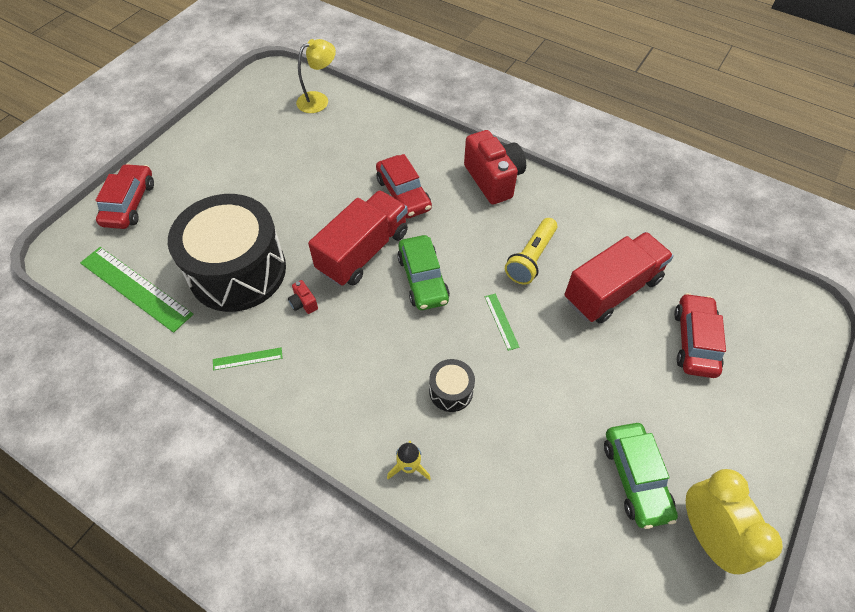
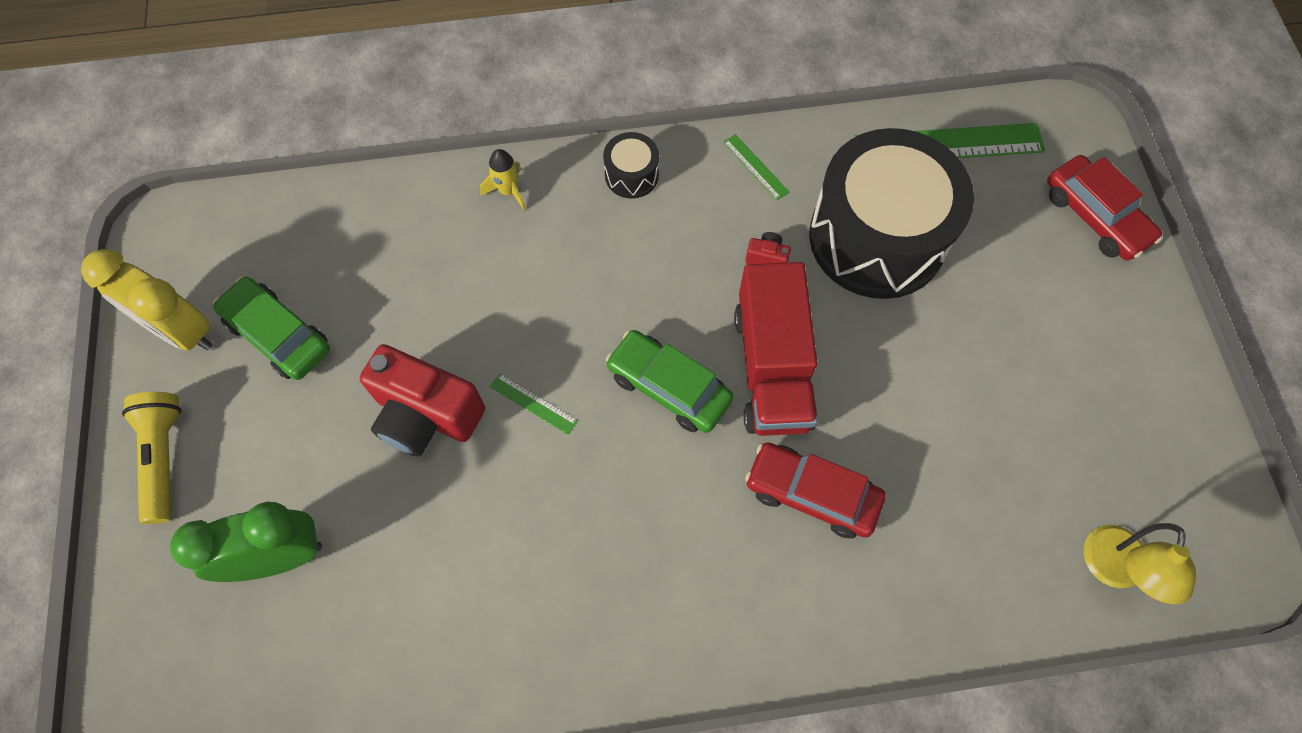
camera: 140 degrees right, 10 degrees up
green ruler [213,348,282,370] -> green ruler turned 75 degrees counterclockwise [723,134,789,200]
black drum [429,359,475,412] -> black drum moved to [603,132,659,199]
red camera [464,130,526,204] -> red camera moved to [360,344,485,457]
yellow flashlight [505,218,558,285] -> yellow flashlight moved to [122,392,181,524]
red truck [565,232,674,324] -> none
red car [674,293,726,378] -> green clock [170,502,322,582]

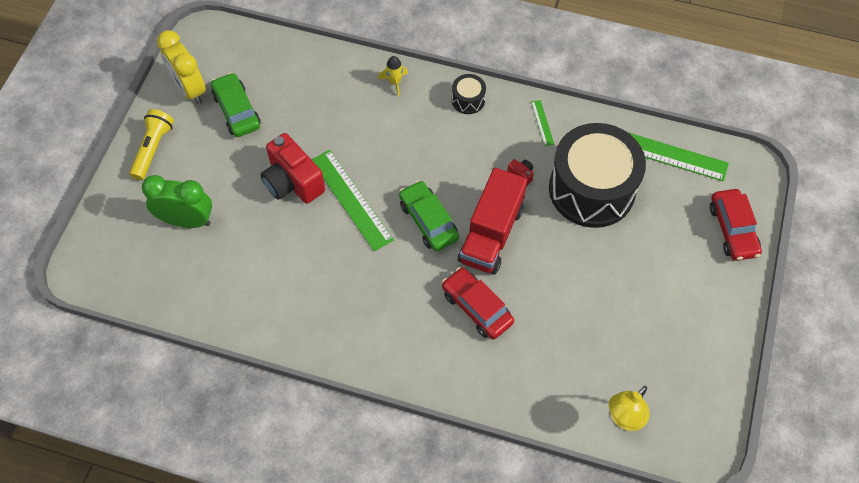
camera: 25 degrees right, 5 degrees down
green ruler [490,373,578,435] -> green ruler [311,150,394,251], size x2.19

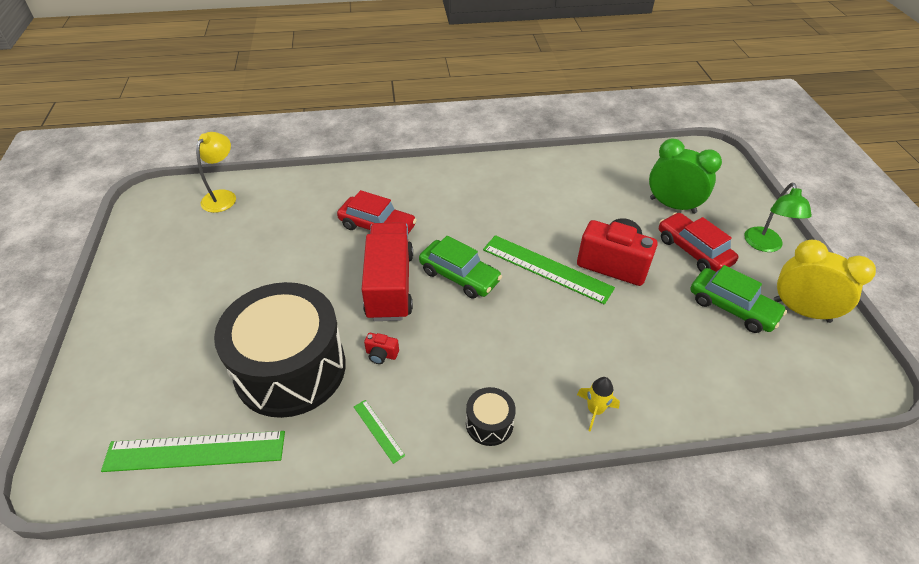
camera: 155 degrees right, 15 degrees down
yellow flashlight [129,109,174,180] -> green lamp [744,183,812,252]
green clock [142,175,212,228] -> green clock turned 135 degrees counterclockwise [649,139,722,214]
red car [710,189,762,261] -> red car moved to [659,212,738,272]

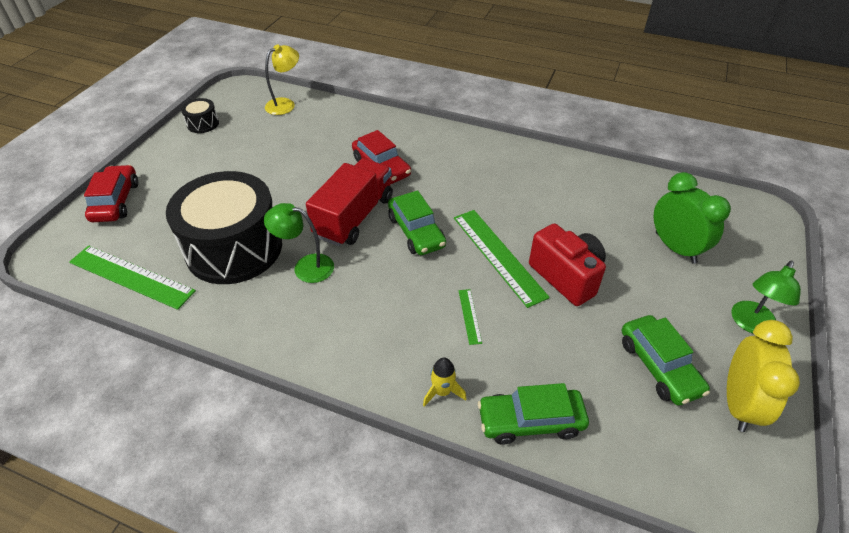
camera: 30 degrees right, 0 degrees up
green ruler [354,400,406,464] -> green ruler moved to [459,289,482,345]
red camera [364,333,399,364] -> green lamp [264,203,334,283]
black drum [466,387,516,446] -> black drum moved to [181,98,219,133]
red car [659,212,738,272] -> red car moved to [84,165,138,222]
yellow clock [774,240,876,323] -> yellow clock turned 45 degrees clockwise [727,320,800,432]
none -> green car [478,383,589,445]

